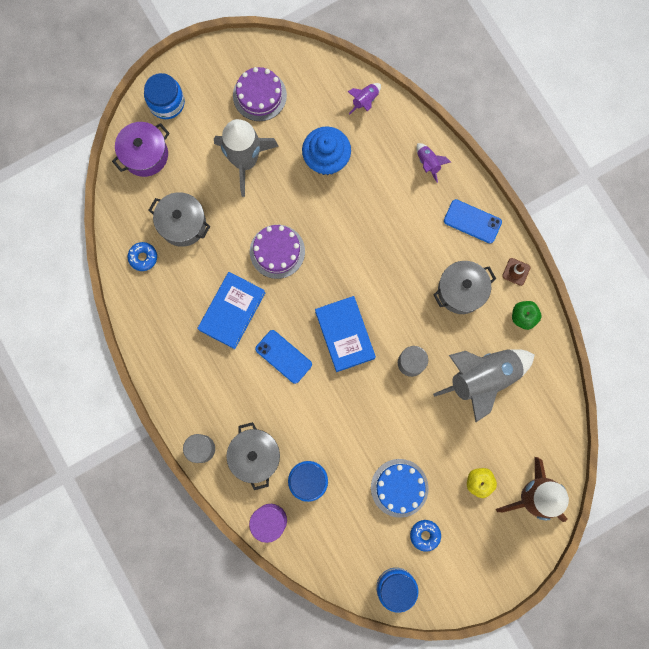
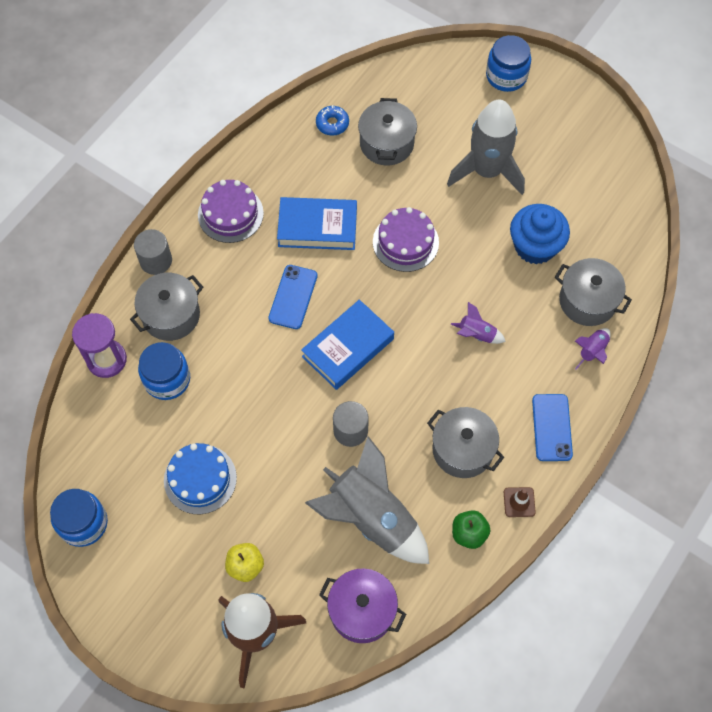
camera: 65 degrees right, 15 degrees down
purple pot [112,122,170,177] -> purple pot moved to [319,568,406,643]
purple cake [233,67,287,121] -> purple cake moved to [198,180,264,243]
purple rocket [347,83,381,115] -> purple rocket moved to [451,302,506,344]
blue donut [410,520,441,552] -> none
none -> grey pot [555,258,632,326]

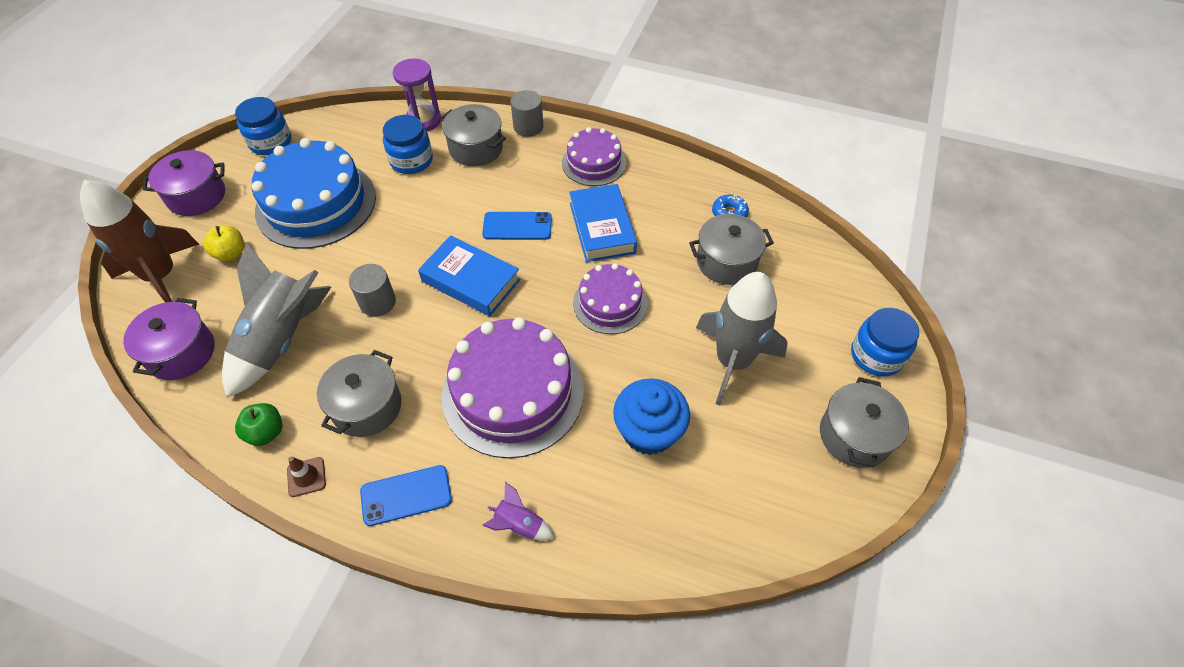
camera: 75 degrees right, 10 degrees down
blue cake [164,443,237,514] -> blue cake [252,138,376,249], size x1.75
purple rocket [451,302,506,344] -> purple cake [442,317,584,458]
grey pot [555,258,632,326] -> grey pot moved to [820,377,909,468]
none -> purple pot [143,150,225,216]

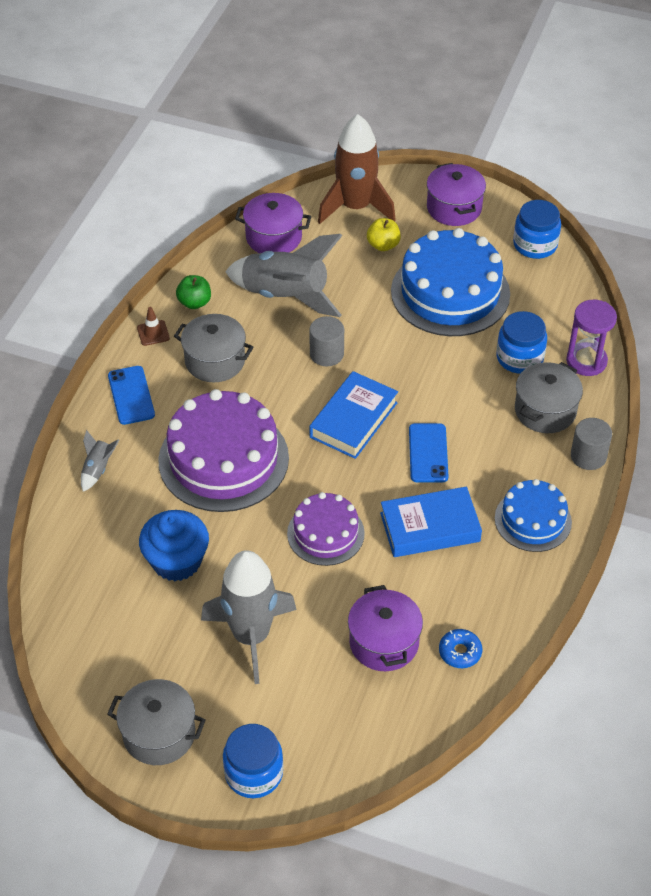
camera: 90 degrees right, 5 degrees down
purple rocket [482,482,555,541] -> grey rocket [81,430,119,492]
purple cake [562,127,626,186] -> blue cake [495,479,572,552]
grey pot [689,214,774,285] -> purple pot [348,585,423,671]

